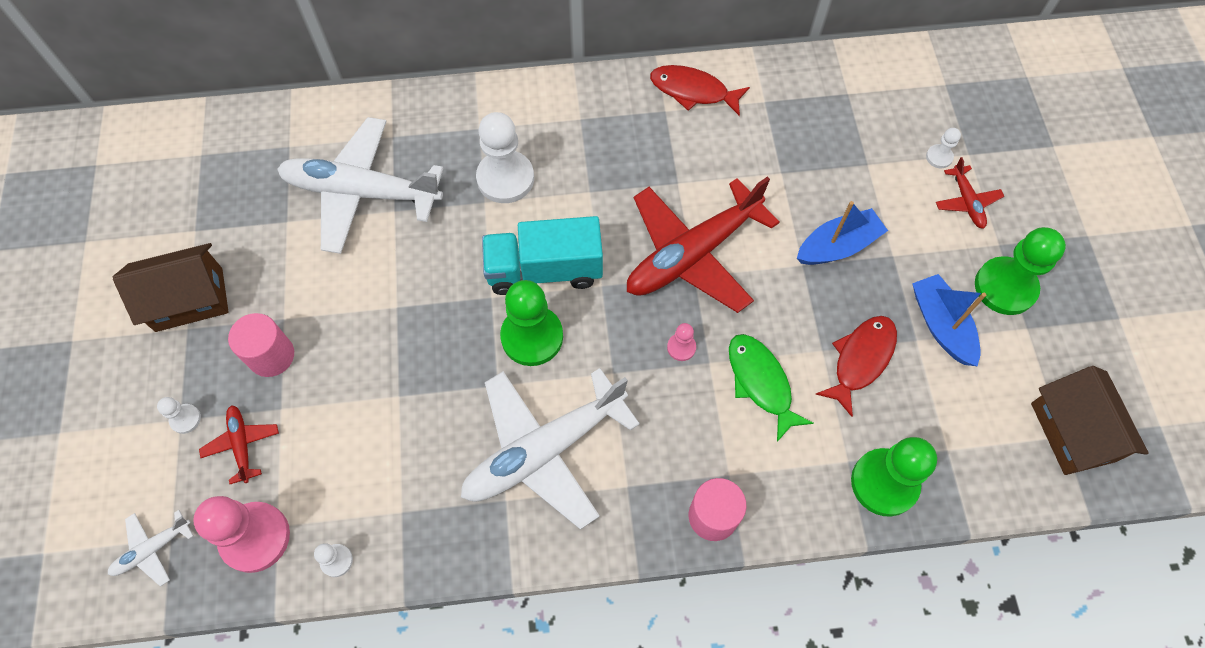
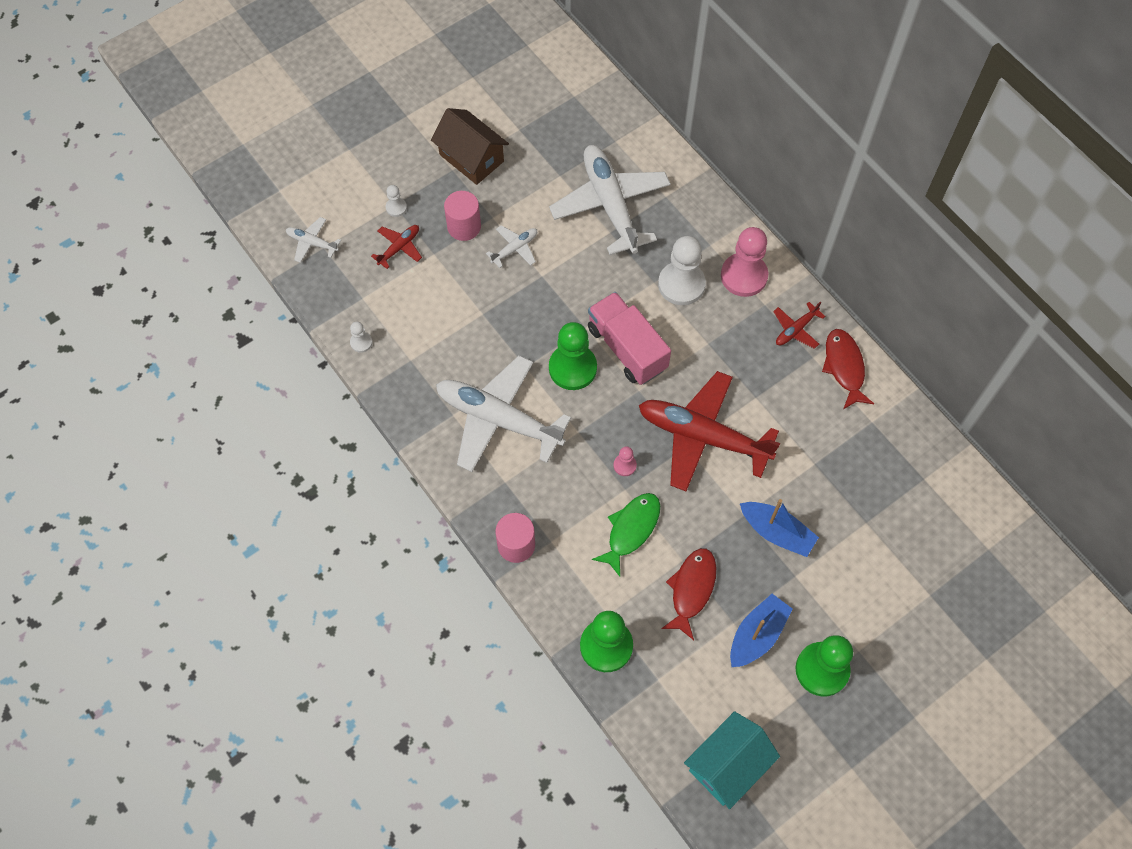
camera: 60 degrees right, 0 degrees up
pink pawn [193,496,290,573] -> pink pawn moved to [721,227,768,297]
turquoise truck [482,216,603,295] -> pink truck [588,292,671,385]
red fish [816,316,897,417] -> red fish turned 75 degrees counterclockwise [661,548,716,640]
white pawn [926,128,961,168] -> none
red plane [936,157,1004,229] -> red plane moved to [773,301,825,349]
brown house [1031,366,1148,475] -> turquoise house [684,711,780,809]
none -> white plane [486,225,537,268]

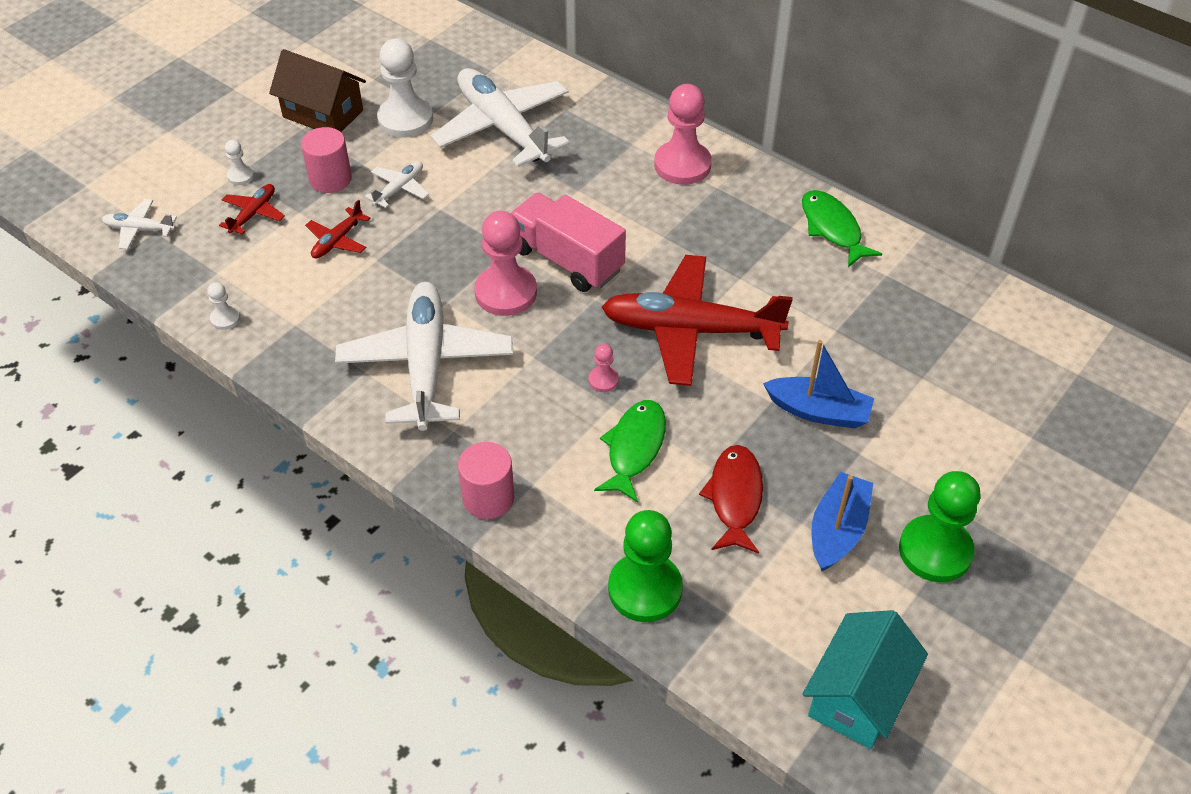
camera: 15 degrees left, 15 degrees down
white plane [436,356,571,472] -> white plane turned 75 degrees clockwise [335,282,513,431]
green pawn [549,322,597,390] -> pink pawn [474,211,537,316]
white pawn [658,236,706,305] -> white pawn moved to [377,39,433,138]
red plane [773,301,825,349] -> red plane moved to [305,200,371,258]
red fish [822,329,874,409] -> green fish [802,190,882,267]

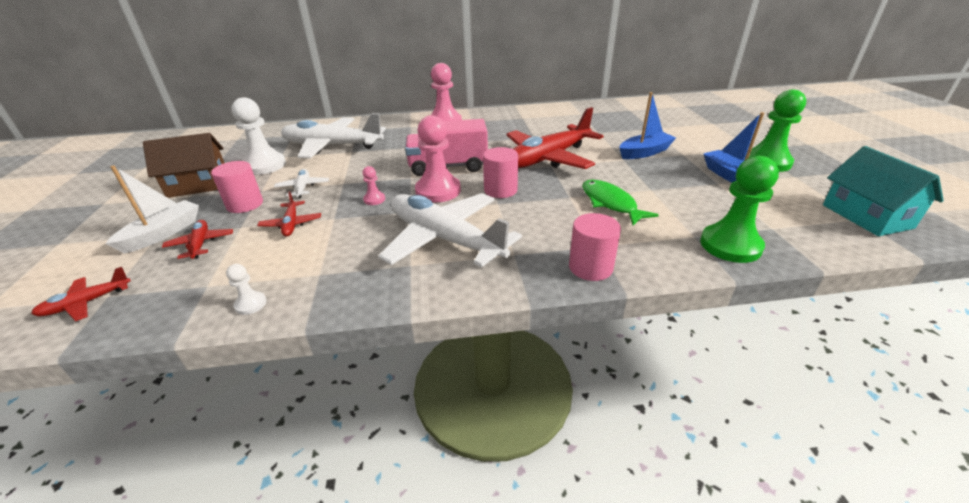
camera: 45 degrees left, 15 degrees down
white plane [102,199,177,250] -> red plane [31,267,131,321]
white pawn [225,140,254,185] -> white boat [105,165,199,254]
pink pawn [589,344,619,392] -> pink pawn moved to [363,166,385,205]
red fish [699,445,763,554] -> none
green fish [802,190,882,267] -> none
none -> pink cylinder [483,147,518,198]

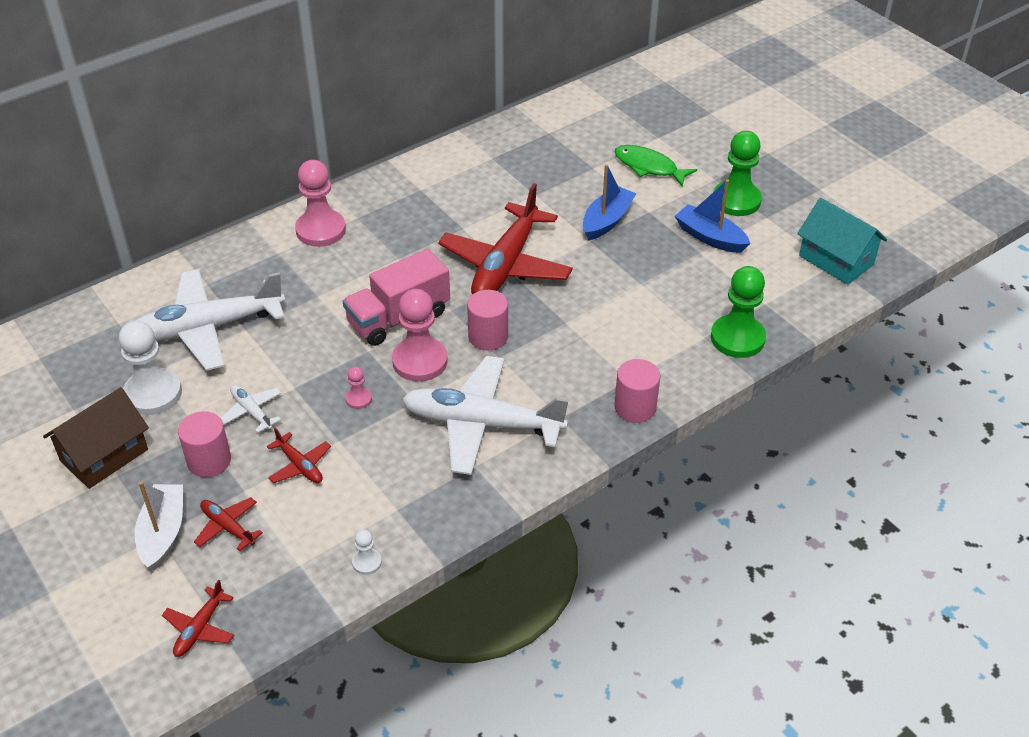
camera: 30 degrees left, 10 degrees up
green fish [582,180,658,225] -> green fish moved to [614,145,697,187]

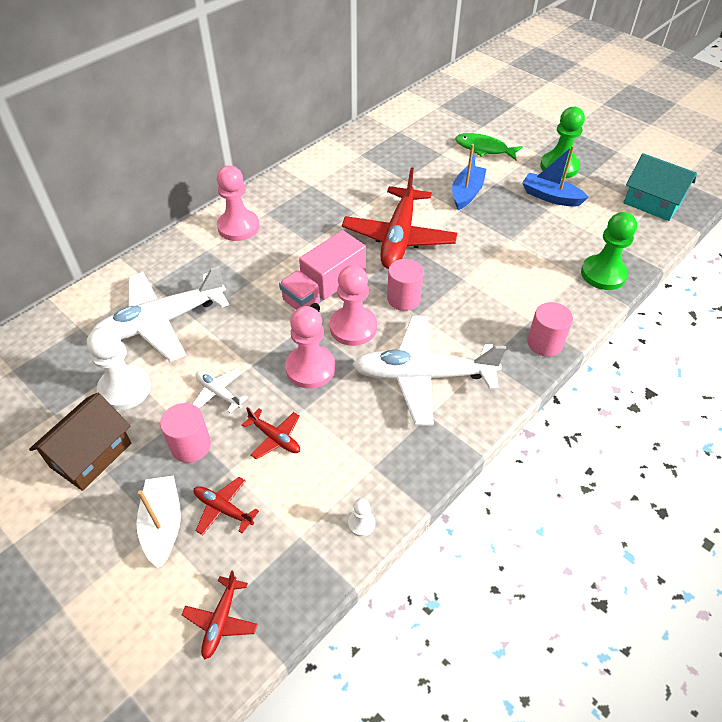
camera: 10 degrees left, 5 degrees up
pink pawn [345,366,372,409] -> pink pawn [285,306,336,389], size x2.17

